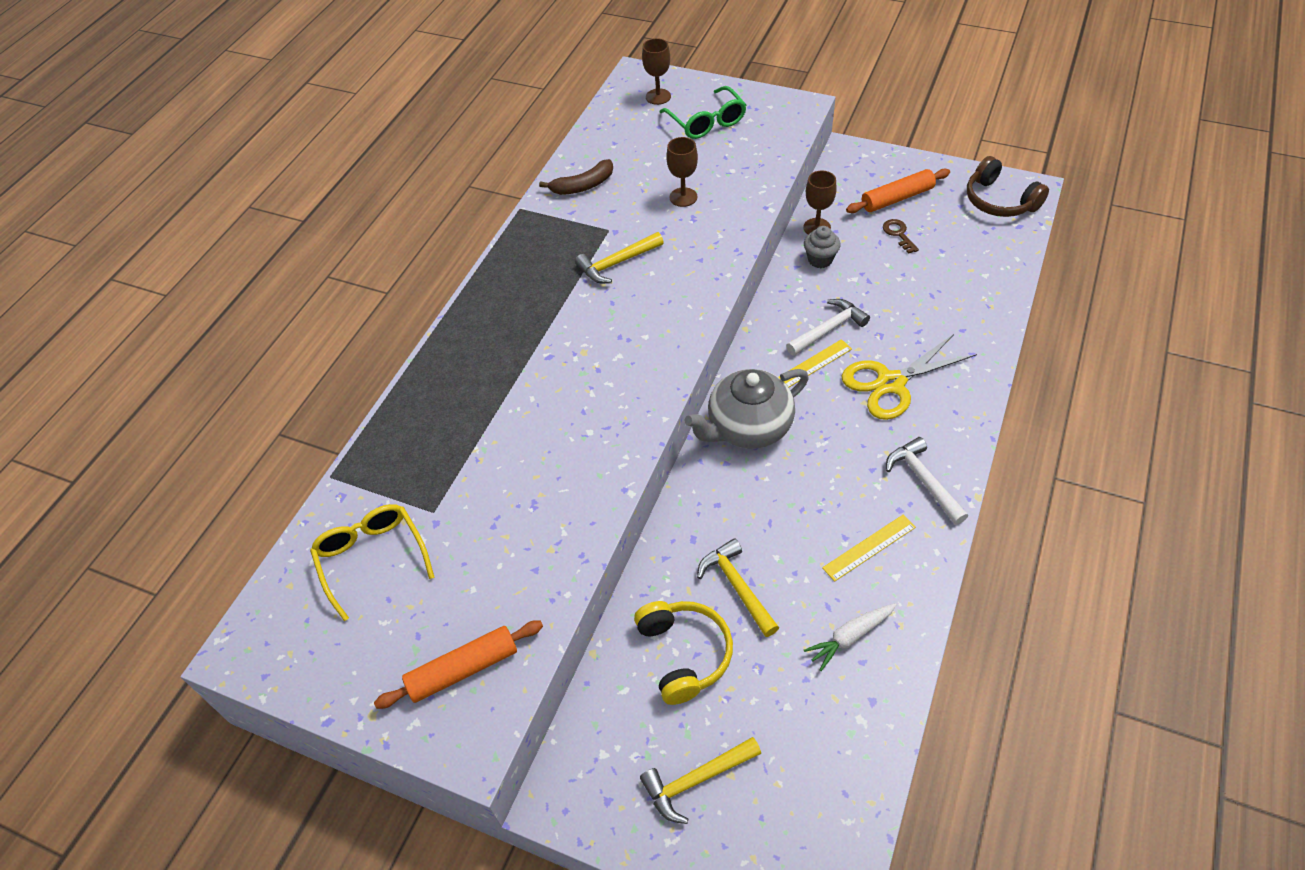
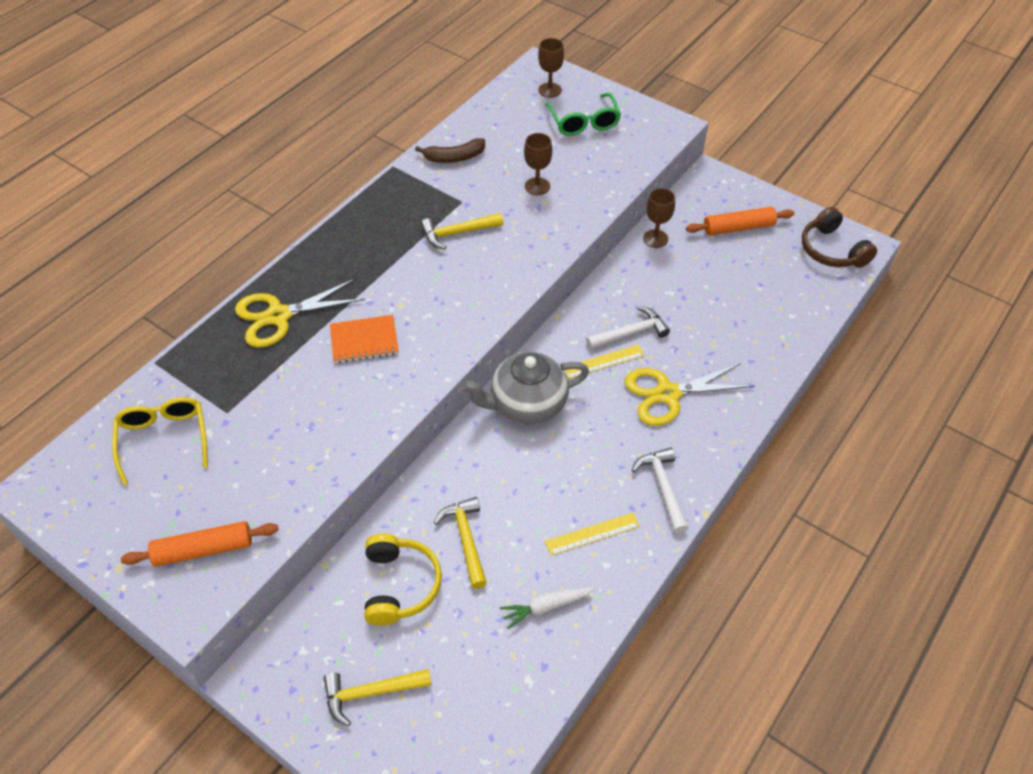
camera: 10 degrees right, 0 degrees up
grey cupcake [804,226,841,268] -> none
brown key [883,219,919,254] -> none
none -> yellow scissors [235,279,365,348]
none -> orange notebook [330,315,399,363]

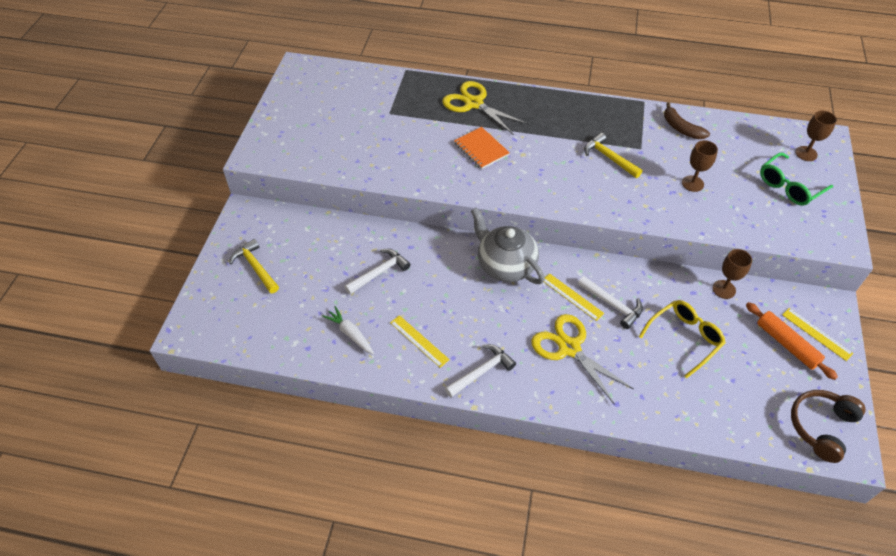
camera: 65 degrees right, 0 degrees up
yellow glasses [112,397,208,485] -> yellow glasses moved to [639,300,726,378]
orange rolling pin [121,521,279,567] -> none
yellow headphones [364,534,442,626] -> none
yellow hammer [433,497,487,589] -> white hammer [344,249,410,294]
none -> yellow ruler [782,308,854,361]

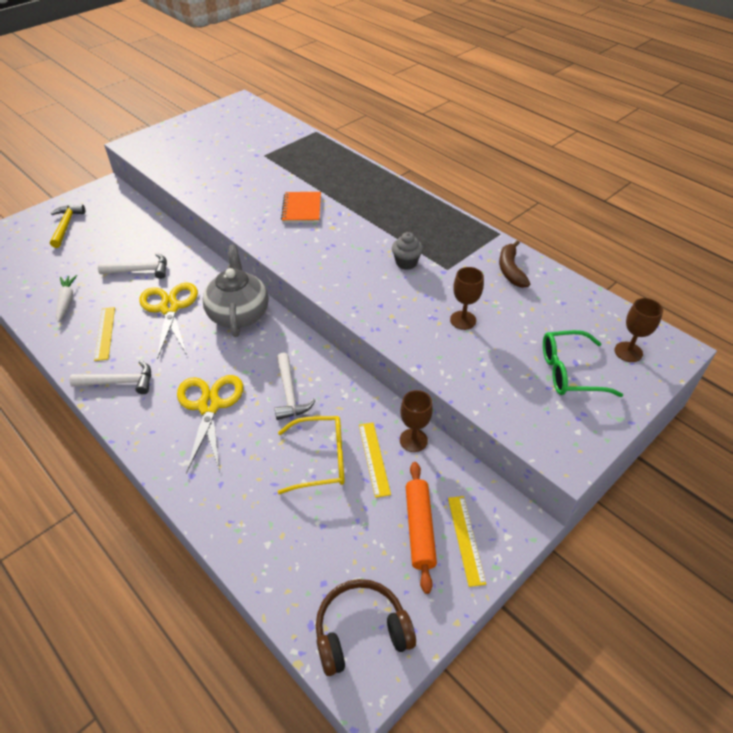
camera: 35 degrees right, 5 degrees down
yellow scissors [442,81,528,135] -> yellow scissors moved to [139,283,198,359]
yellow ruler [544,273,604,321] -> yellow ruler moved to [359,423,391,498]
yellow hammer [584,133,642,178] -> grey cupcake [392,232,423,270]

